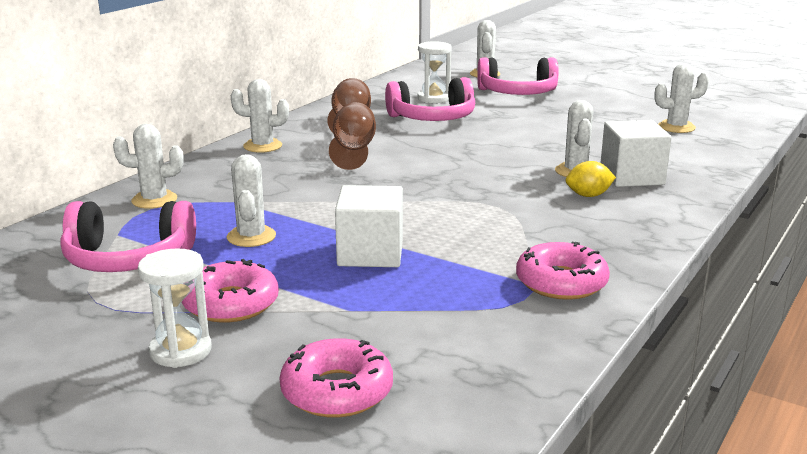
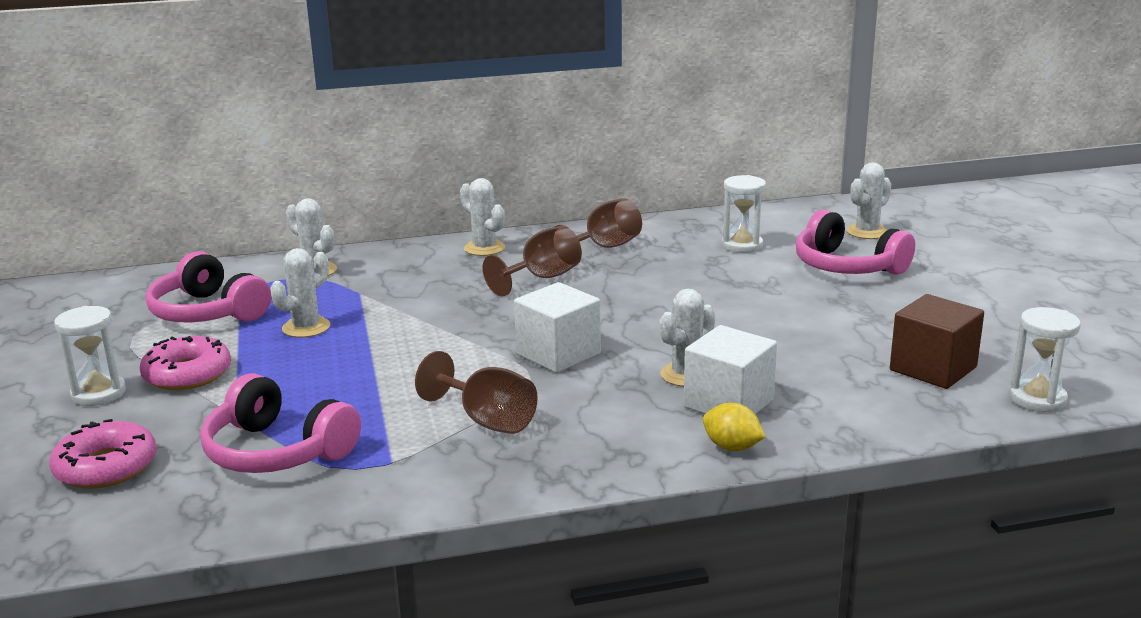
camera: 45 degrees right, 0 degrees up
white cube [335,185,403,267] -> white cube moved to [514,282,601,373]
pink headphones [385,77,475,121] -> pink headphones moved to [200,373,361,473]
pink donut [516,242,610,300] -> none
yellow lemon [566,161,616,197] -> yellow lemon moved to [703,403,765,451]
white cactus [654,64,709,133] -> brown cube [890,294,984,389]
none -> brown goblet [415,351,538,434]
none -> white hourglass [1009,307,1081,412]

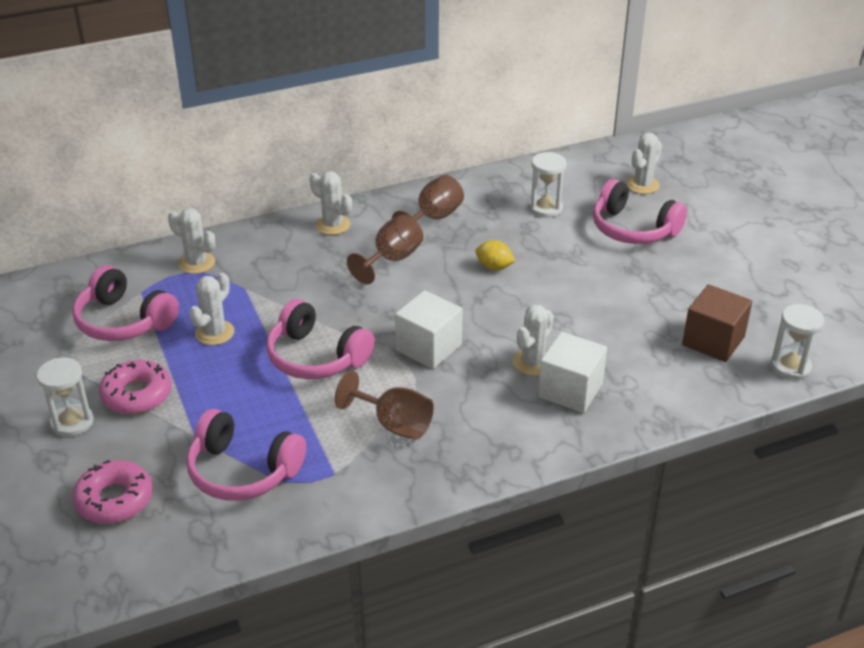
camera: 10 degrees left, 15 degrees up
yellow lemon [703,403,765,451] -> yellow lemon moved to [475,240,515,270]
none -> pink headphones [266,299,375,379]

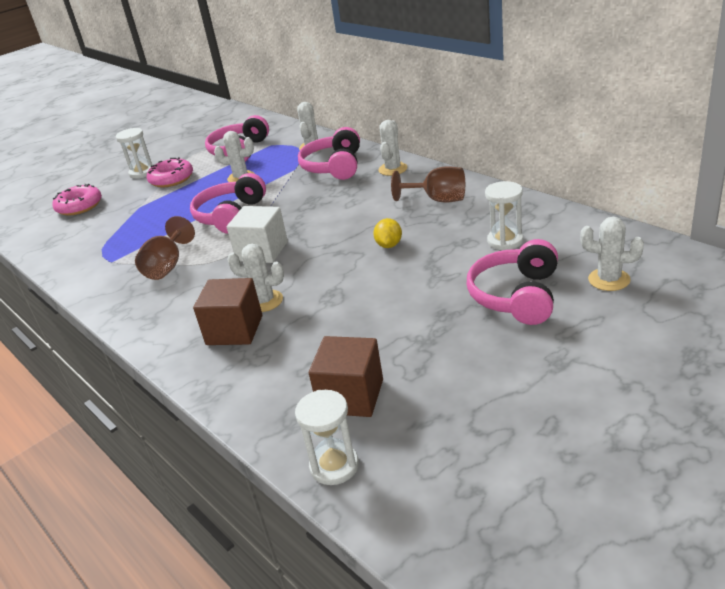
camera: 75 degrees right, 5 degrees down
pink headphones [186,409,306,501] -> pink headphones moved to [298,127,360,180]
brown goblet [347,214,423,284] -> none
white cube [538,332,607,413] -> brown cube [193,278,262,345]

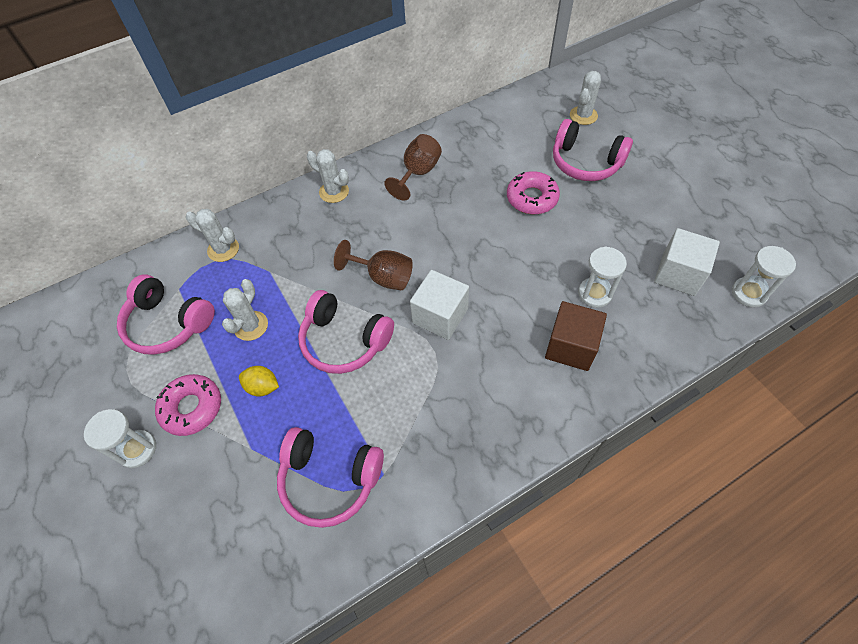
camera: 80 degrees left, 25 degrees up
pink donut [52,184,102,215] -> pink donut moved to [507,171,560,214]
brown goblet [135,216,195,280] -> brown goblet moved to [334,240,413,290]
white cactus [227,244,284,312] -> none
pink headphones [298,127,360,180] -> pink headphones moved to [277,427,384,528]
brown cube [309,336,383,417] -> white cube [654,228,720,296]
yellow lemon [373,218,402,248] -> yellow lemon moved to [239,366,279,396]
white hourglass [485,181,523,251] -> white hourglass moved to [578,246,627,308]

